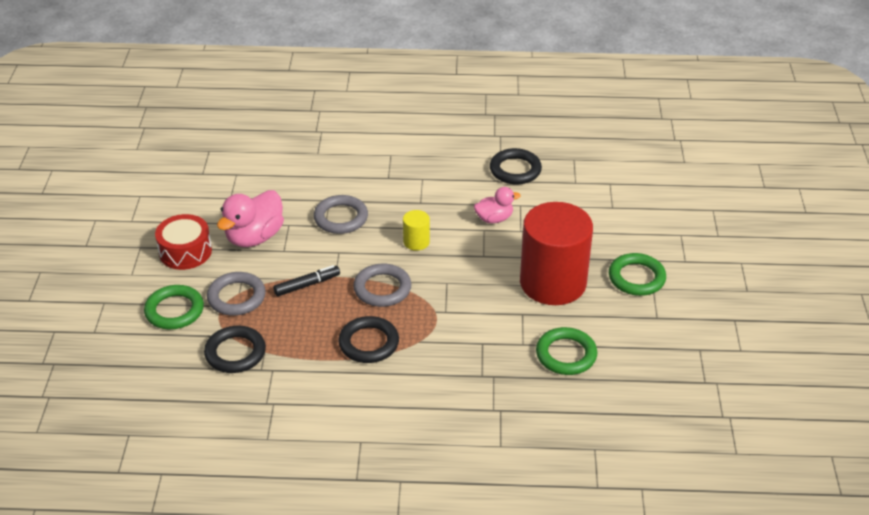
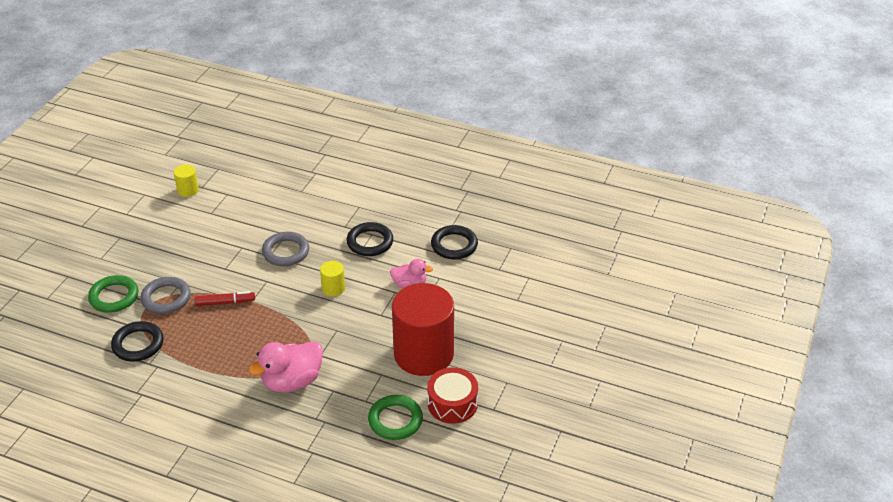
camera: 20 degrees right, 0 degrees up
red drum [155,214,212,270] -> red drum moved to [427,367,478,424]
pink duck [217,190,284,247] -> pink duck moved to [249,341,323,392]
black marker [273,265,340,296] -> red marker [195,291,255,306]
black ring [338,316,399,363] -> black ring moved to [347,222,393,256]
grey ring [353,263,411,307] -> none
green ring [609,253,666,296] -> none
none -> yellow cylinder [174,164,199,197]

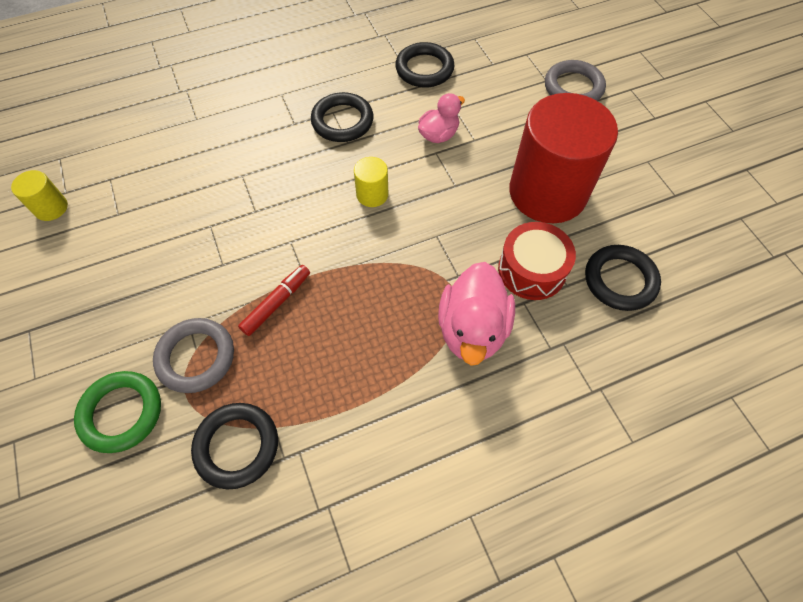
camera: 45 degrees left, 20 degrees up
grey ring [262,232,309,266] -> grey ring moved to [545,60,606,101]
green ring [368,395,423,440] -> black ring [585,245,661,311]
red drum [427,367,478,424] -> red drum moved to [498,222,576,300]

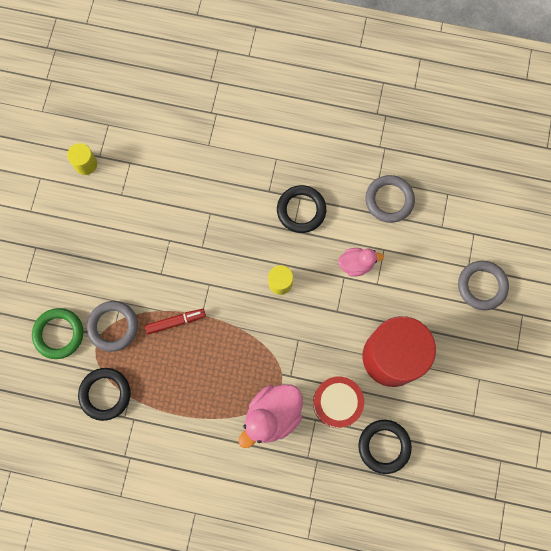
camera: 35 degrees right, 15 degrees up
black ring [395,42,454,88] -> grey ring [365,175,415,223]

